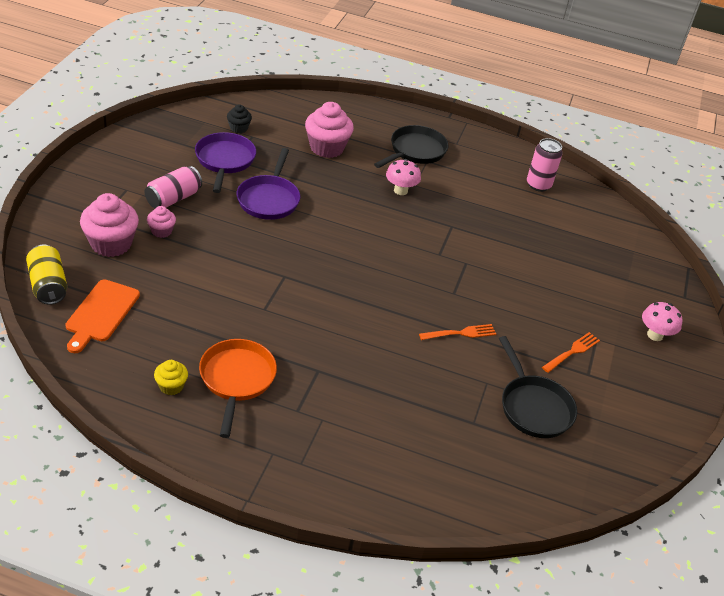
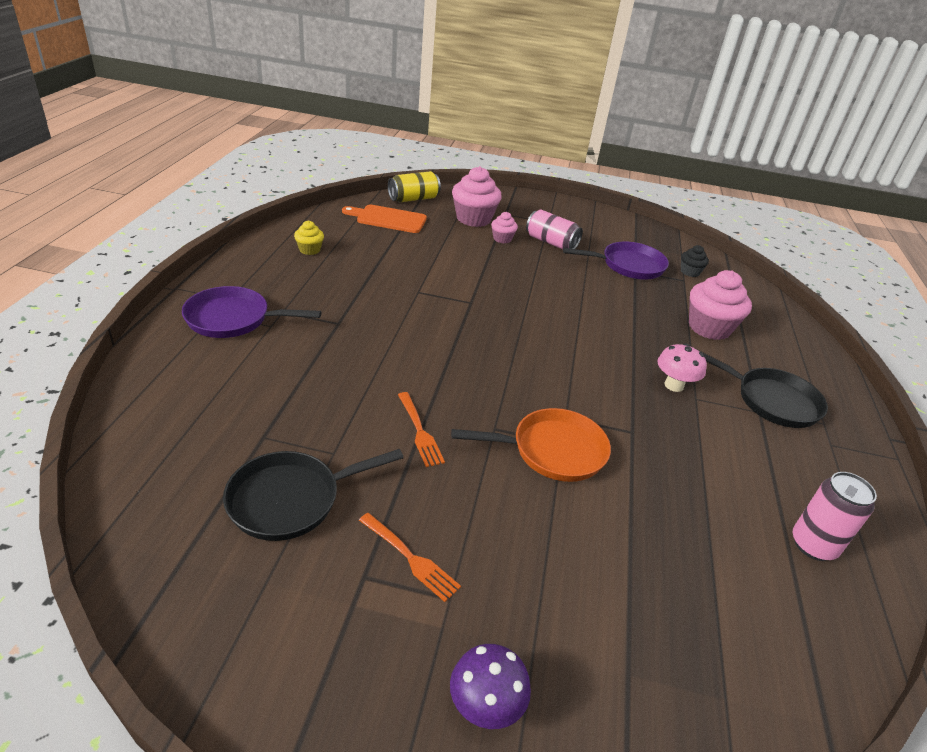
camera: 85 degrees right, 5 degrees down
orange pan [199,339,277,438] -> orange pan moved to [451,408,611,482]
purple pan [237,148,300,220] -> purple pan moved to [182,286,321,338]
pink mushroom [642,302,682,341] -> purple mushroom [450,644,531,729]

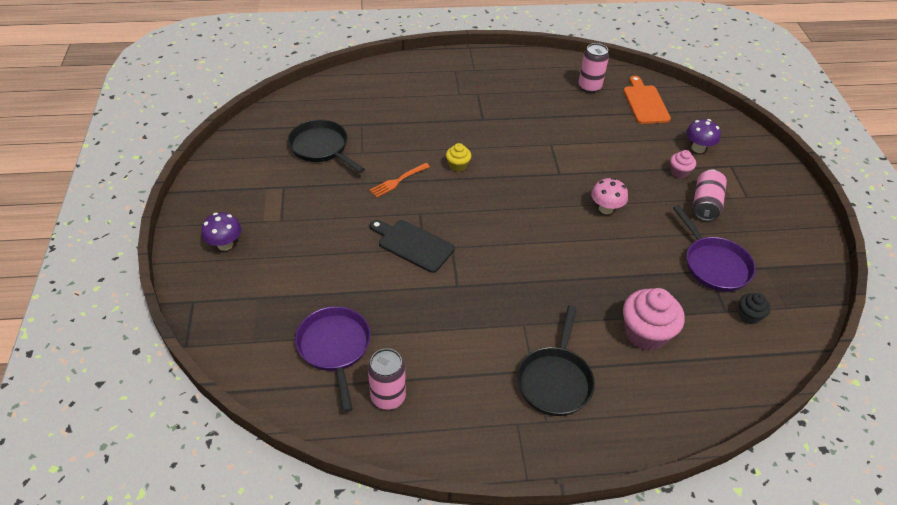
camera: 75 degrees right, 10 degrees up
purple pan [182,286,321,338] -> purple pan moved to [295,306,371,412]
yellow cupcake [294,221,324,255] -> yellow cupcake moved to [446,143,471,172]
orange fork [359,513,461,602] -> none
yellow can [388,171,441,202] -> none
orange pan [451,408,611,482] -> black cutting board [370,220,455,273]
pink cupcake [452,166,502,227] -> purple mushroom [686,119,721,153]
pink mushroom [657,344,707,392] -> pink mushroom moved to [591,178,628,214]
none -> pink can [579,43,609,93]

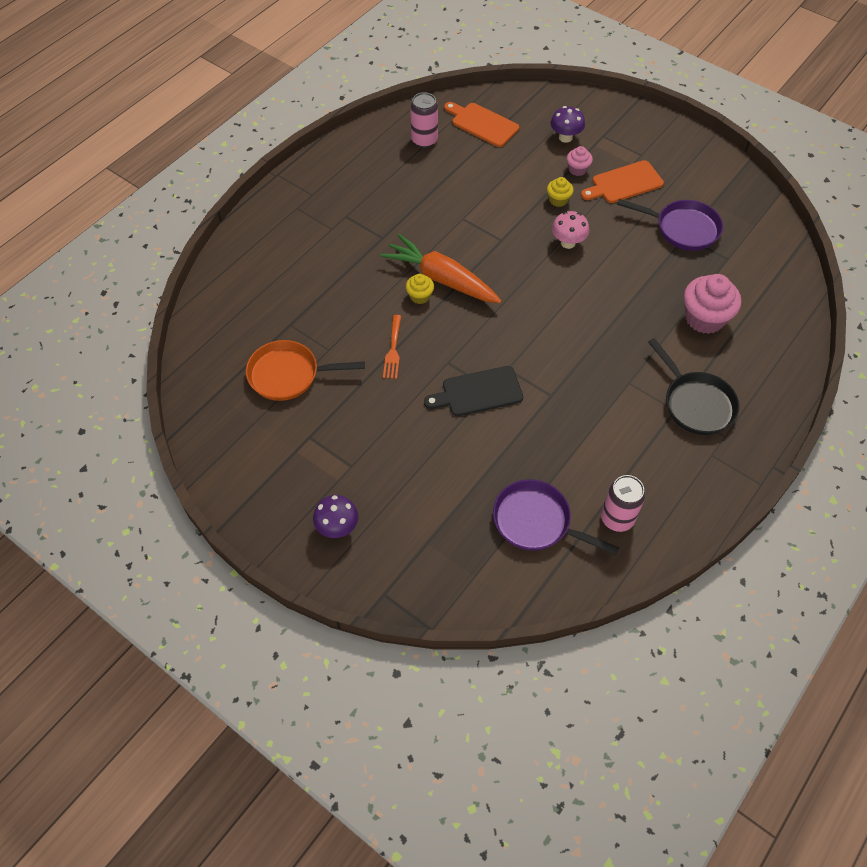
camera: 45 degrees left, 10 degrees up
black pan [288,119,365,173] -> orange pan [246,340,365,401]
pink can [693,169,727,221] -> orange cutting board [581,160,664,203]
black cupcake [738,293,770,324] -> none
none -> orange carrot [380,234,502,303]
none -> yellow cupcake [547,177,574,207]

